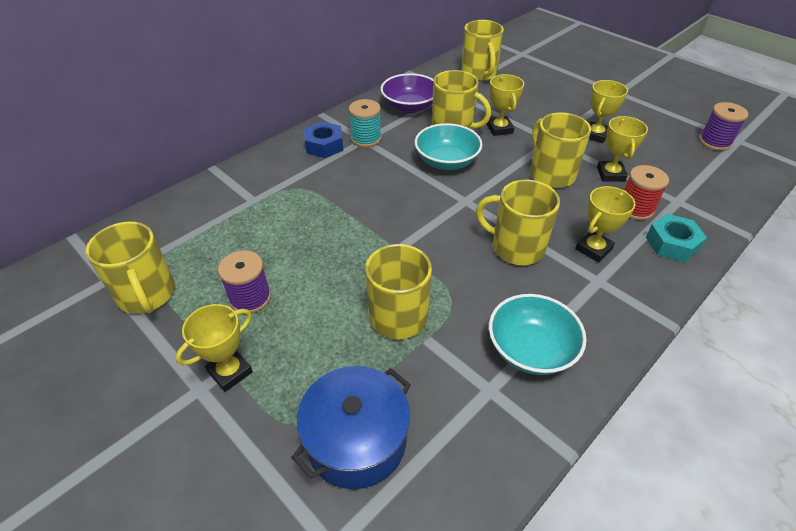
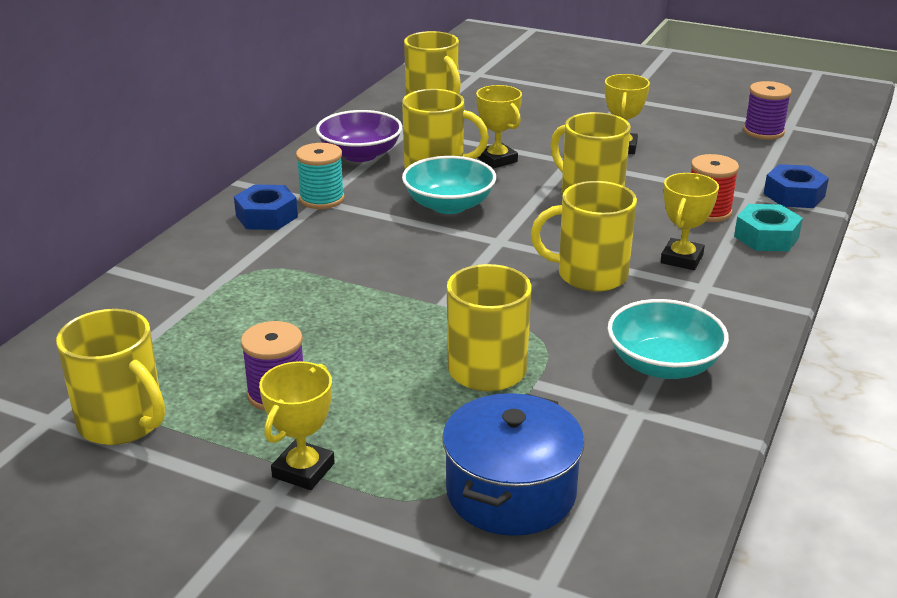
camera: 20 degrees left, 15 degrees down
yellow trophy [597,116,648,182] -> none
none -> blue nut [764,164,829,208]

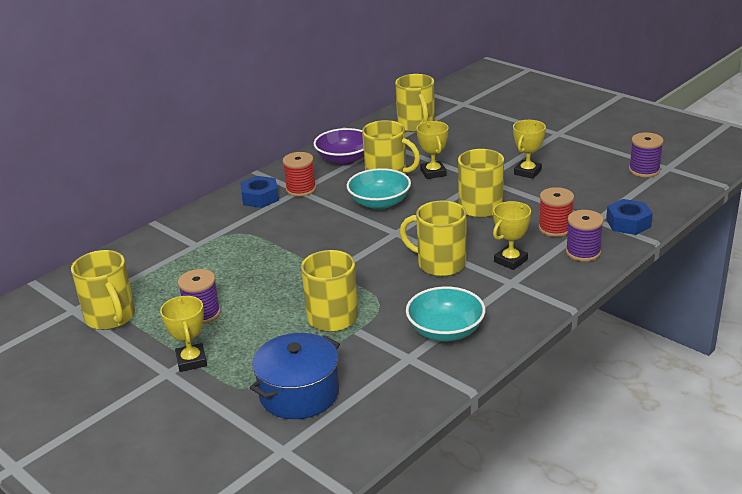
camera: 20 degrees right, 0 degrees up
yellow trophy [259,361,335,490] -> yellow trophy turned 60 degrees counterclockwise [160,296,207,372]
turquoise spool [296,143,344,209] -> red spool [283,152,316,197]
turquoise nut [734,204,803,251] -> purple spool [566,210,604,262]

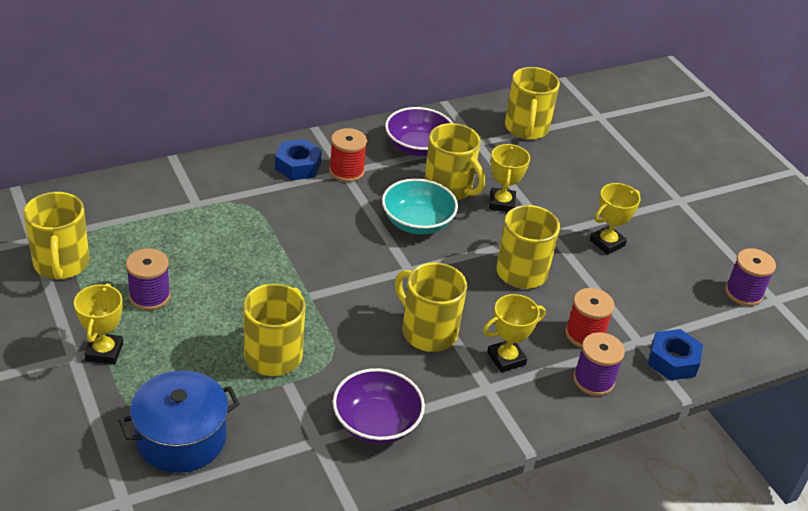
camera: 15 degrees right, 10 degrees up
turquoise bowl [406,286,485,342] -> purple bowl [333,368,425,444]

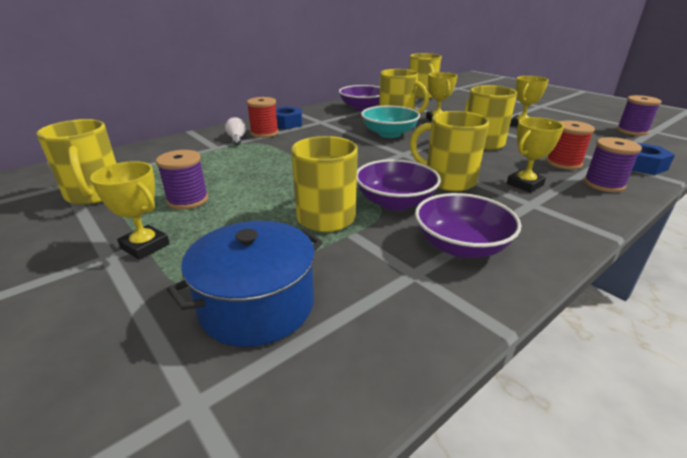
camera: 10 degrees left, 10 degrees down
yellow trophy [74,283,123,365] -> yellow trophy turned 45 degrees counterclockwise [90,161,170,260]
red spool [329,128,367,182] -> red spool moved to [247,97,279,138]
none -> white light bulb [225,117,246,145]
none -> purple bowl [357,159,441,211]

